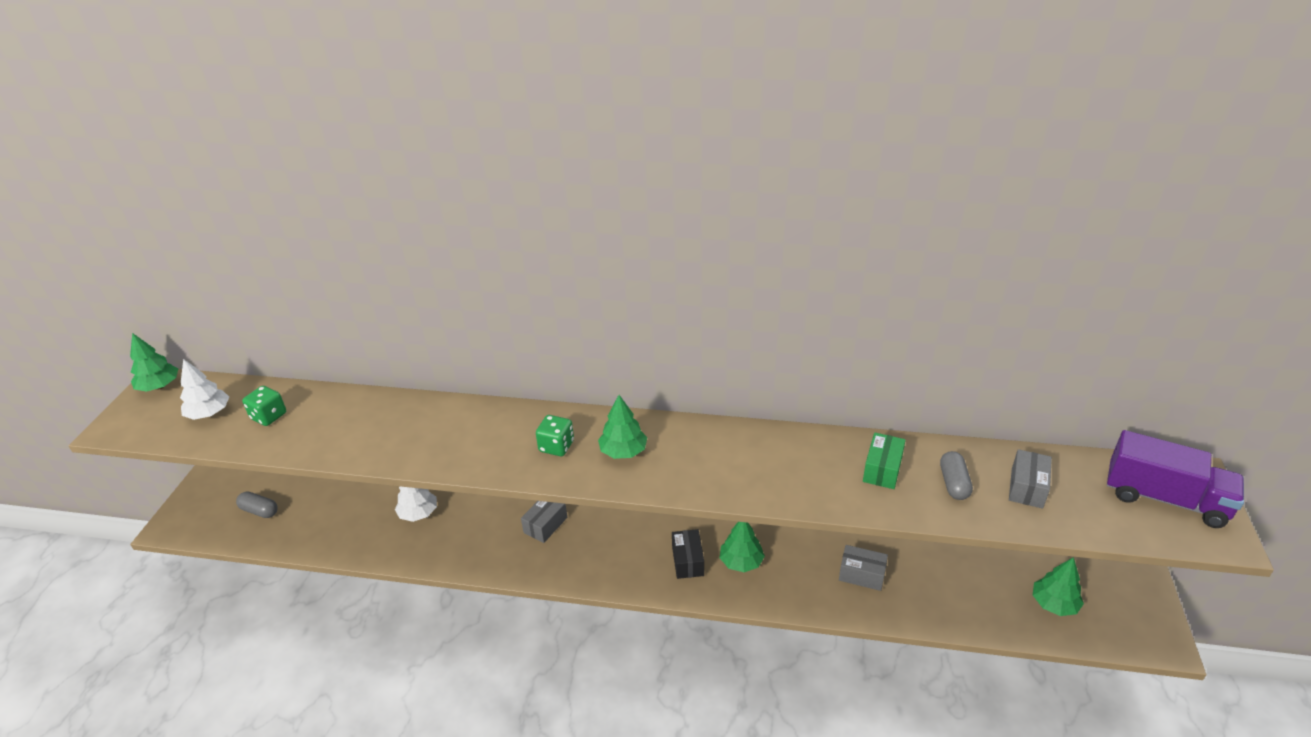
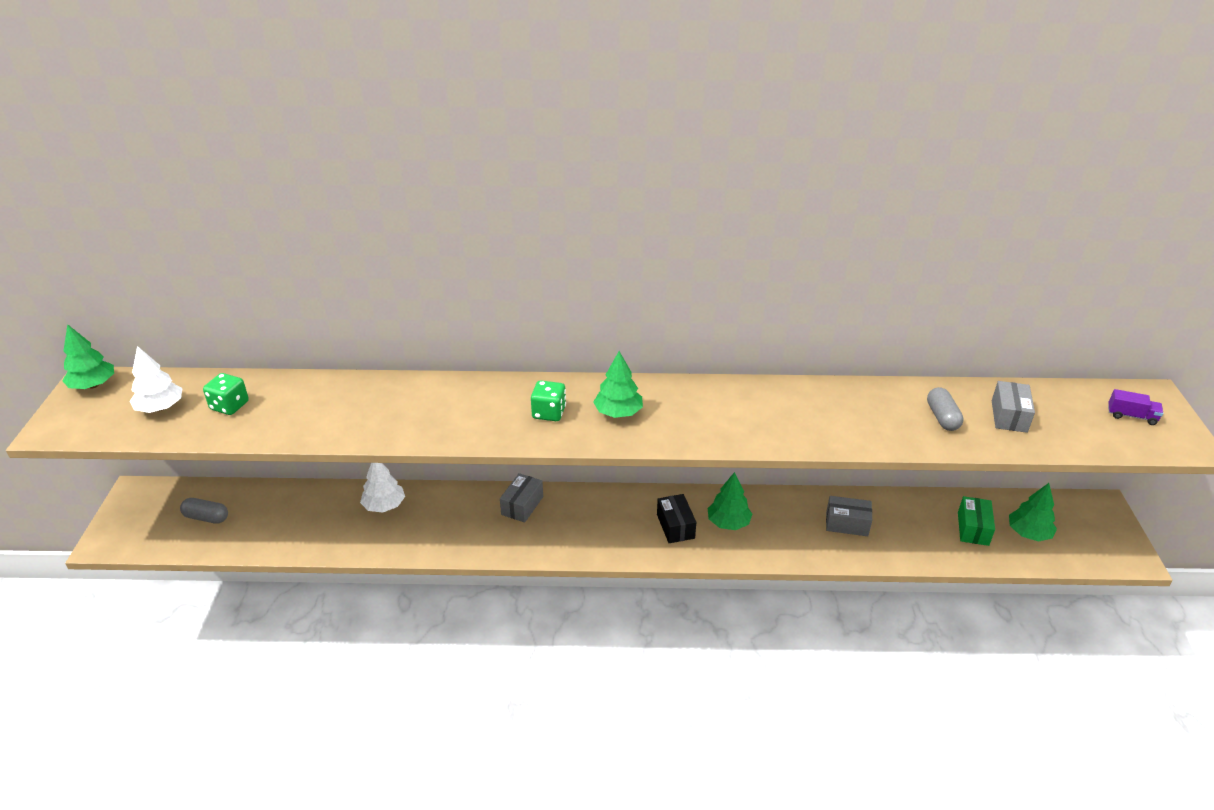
camera: 10 degrees left, 0 degrees up
green box [863,433,906,489] -> green box moved to [958,496,995,546]
purple truck [1107,430,1244,528] -> purple truck [1108,389,1164,425], size x0.44

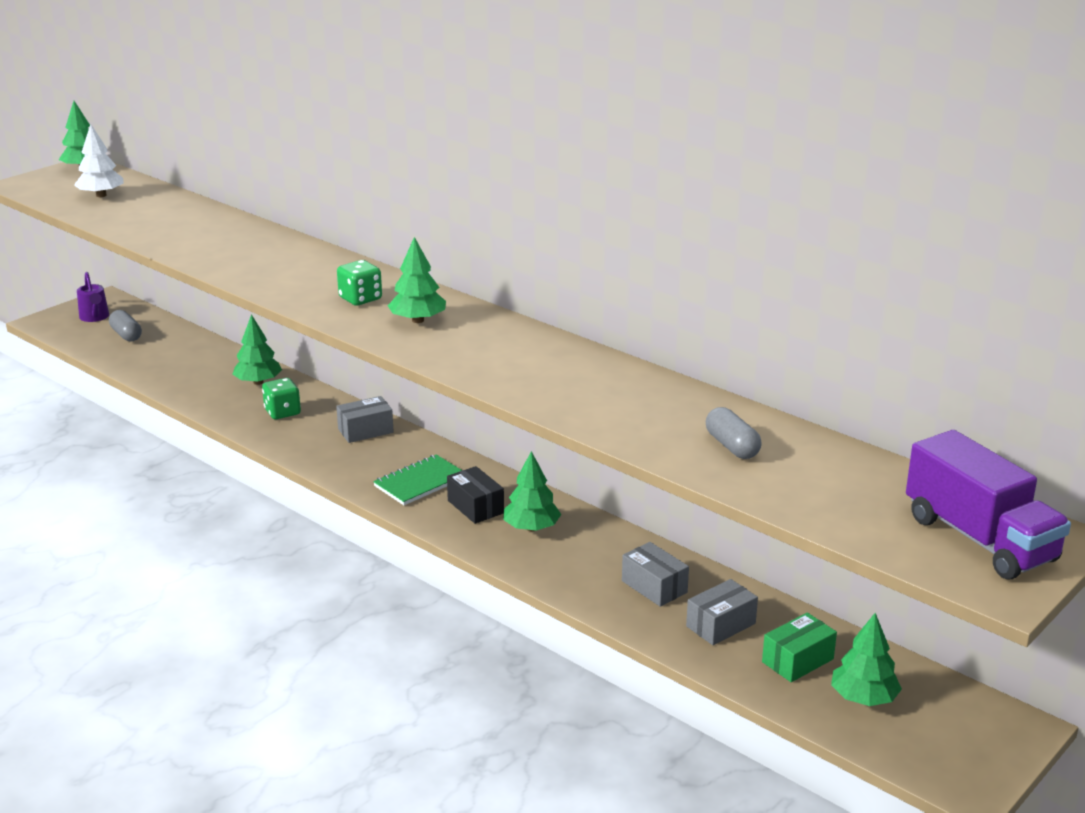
camera: 40 degrees right, 10 degrees down
green dice [203,373,249,415] -> green dice moved to [262,378,301,419]
white tree [360,463,405,513] -> green tree [232,314,282,385]
black box [657,494,696,543] -> black box turned 60 degrees counterclockwise [447,466,504,524]
grey capsule [927,387,964,431] -> grey capsule turned 60 degrees counterclockwise [706,407,762,459]
grey box [992,381,1035,433] -> grey box moved to [686,579,758,645]
purple truck [1108,389,1164,425] -> purple truck [906,430,1071,580], size x2.26
none -> purple watering can [77,272,109,322]
none -> green notebook [373,454,462,505]

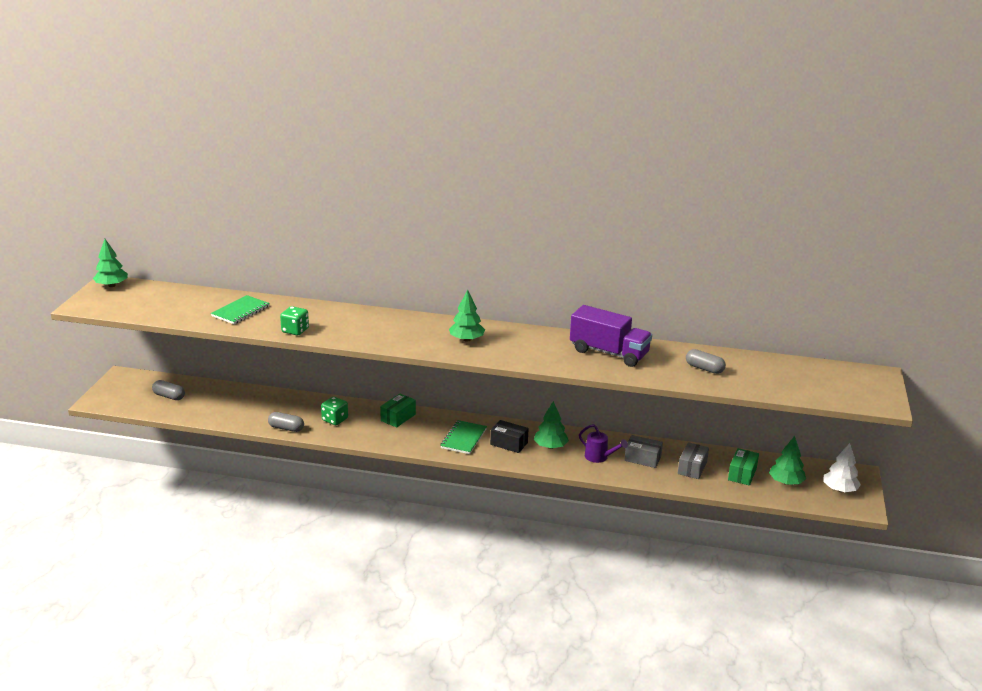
camera: 30 degrees left, 0 degrees up
white tree [74,124,124,197] -> white tree moved to [823,443,861,492]
purple watering can [77,272,109,322] -> purple watering can moved to [579,424,628,463]
green tree [232,314,282,385] -> none
grey box [336,396,394,443] -> green box [380,394,416,428]
green dice [337,260,382,306] -> green dice moved to [280,306,309,335]
purple truck [906,430,1071,580] -> purple truck moved to [570,305,652,367]
none -> green notebook [211,295,270,324]
none -> grey capsule [268,412,304,432]

